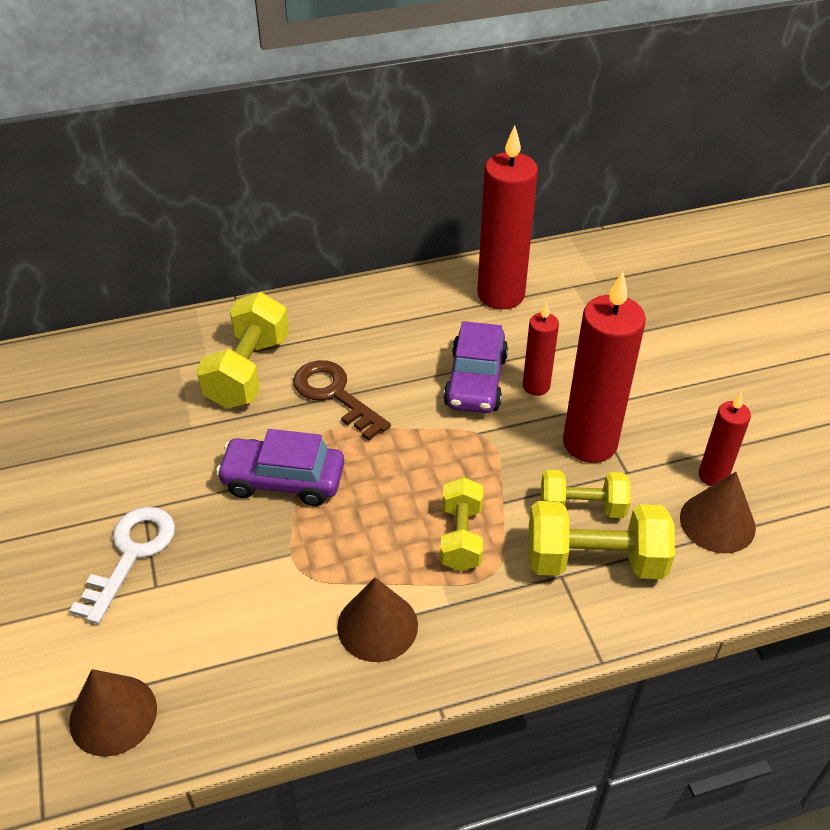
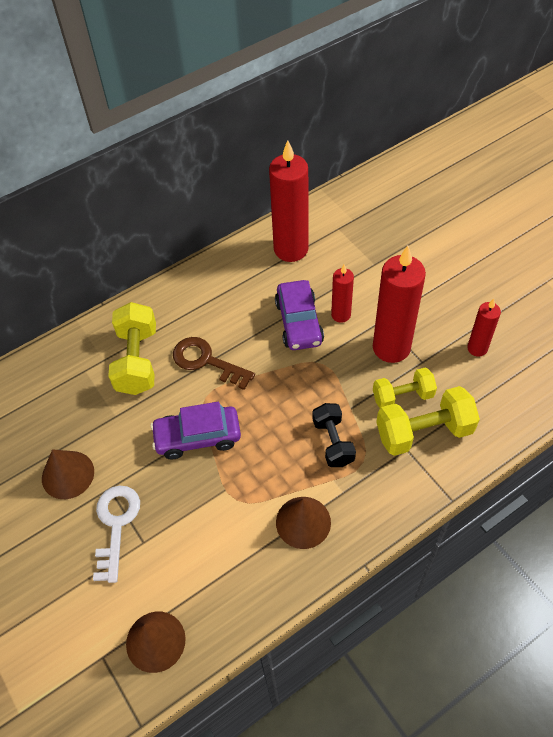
camera: 15 degrees left, 10 degrees up
yellow dumbbell [440,477,483,571] -> black dumbbell [312,403,356,467]
brown cone [680,472,756,553] -> brown cone moved to [42,449,94,499]

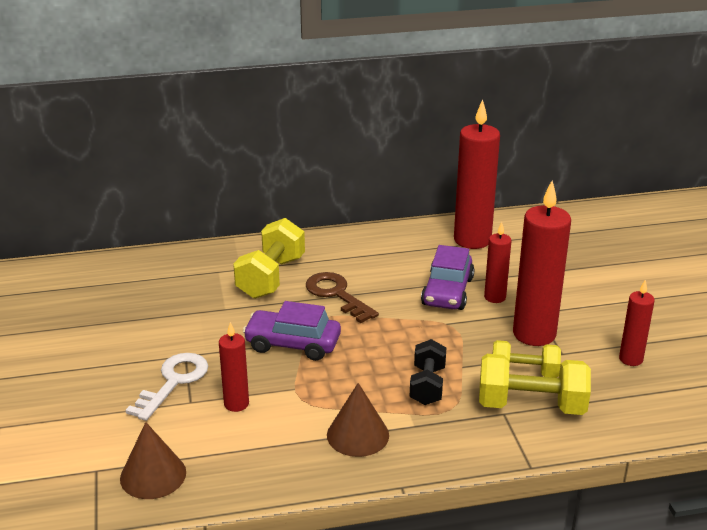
camera: 20 degrees right, 25 degrees down
brown cone [42,449,94,499] -> none
none -> red candle [219,322,249,412]

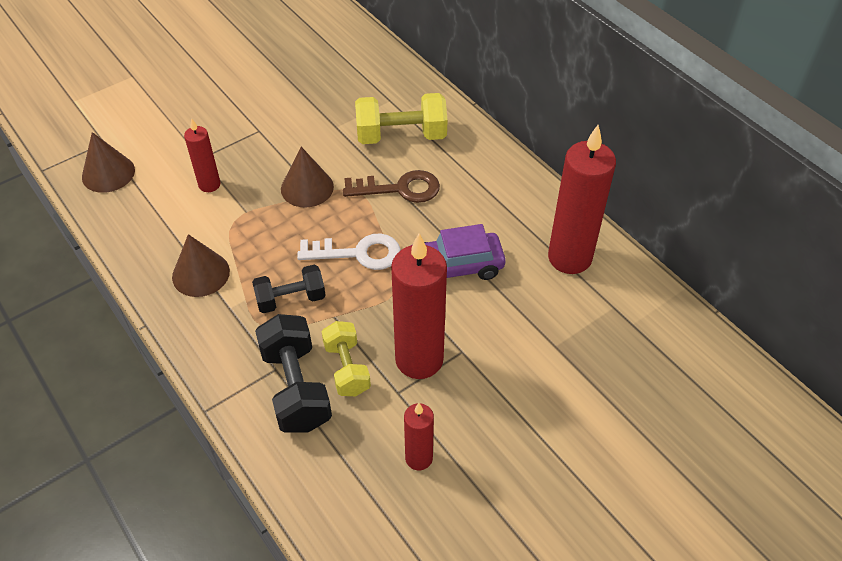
camera: 65 degrees right, 20 degrees up
white key [125,353,208,421] -> white key moved to [297,233,401,270]
purple car [243,301,341,361] -> brown cone [281,147,334,207]
brown key [306,272,379,323] -> brown key turned 60 degrees clockwise [343,170,440,203]
yellow dumbbell [479,354,591,415] -> black dumbbell [255,314,332,433]
red candle [484,222,511,303] -> none

